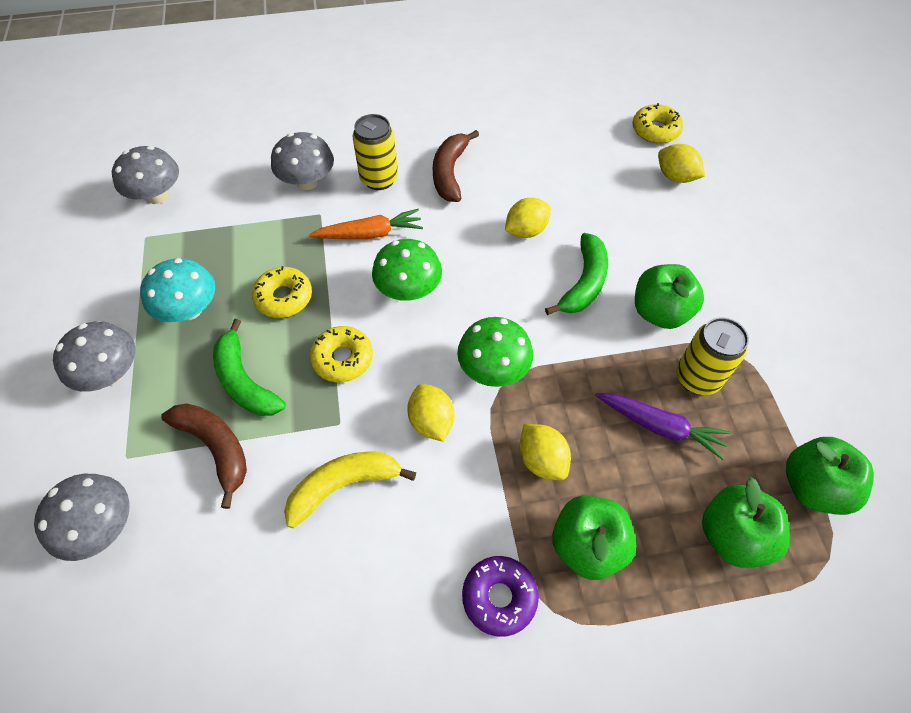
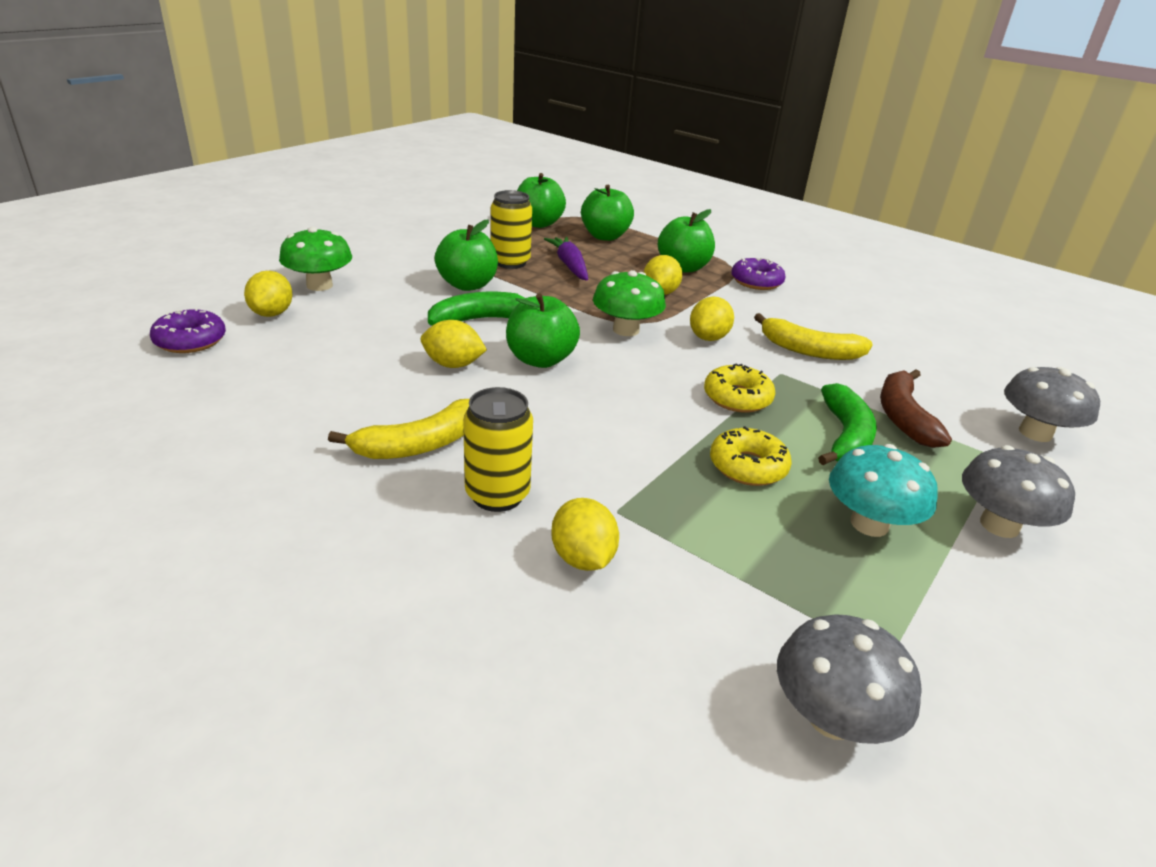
camera: 135 degrees left, 25 degrees down
grey mushroom [271,132,334,190] -> yellow lemon [551,498,619,571]
orange carrot [309,209,423,239] -> none
green mushroom [372,239,442,301] -> green mushroom moved to [279,227,352,291]
brown banana [433,130,479,202] -> yellow banana [328,399,469,459]
yellow donut [633,103,683,144] -> purple donut [150,308,226,353]
none -> green apple [506,293,580,368]

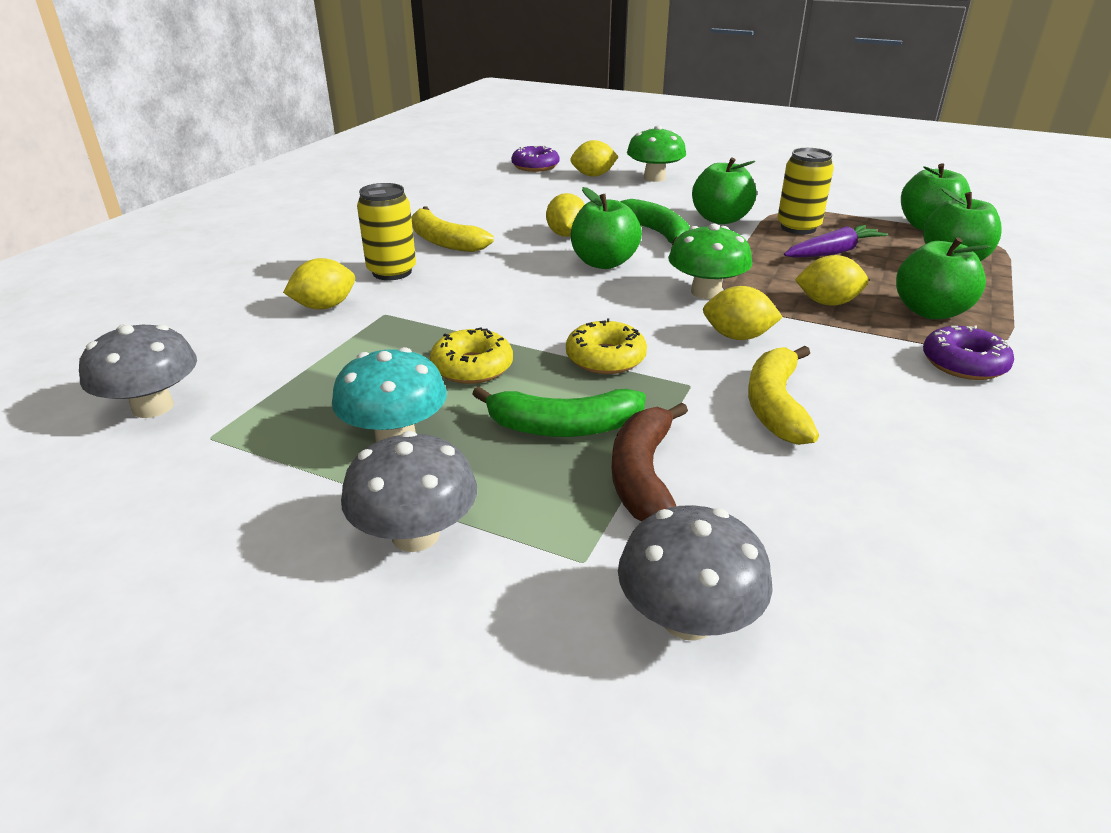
camera: 80 degrees right, 0 degrees up
brown banana [880,369,952,448] -> brown banana turned 75 degrees counterclockwise [612,403,688,521]

